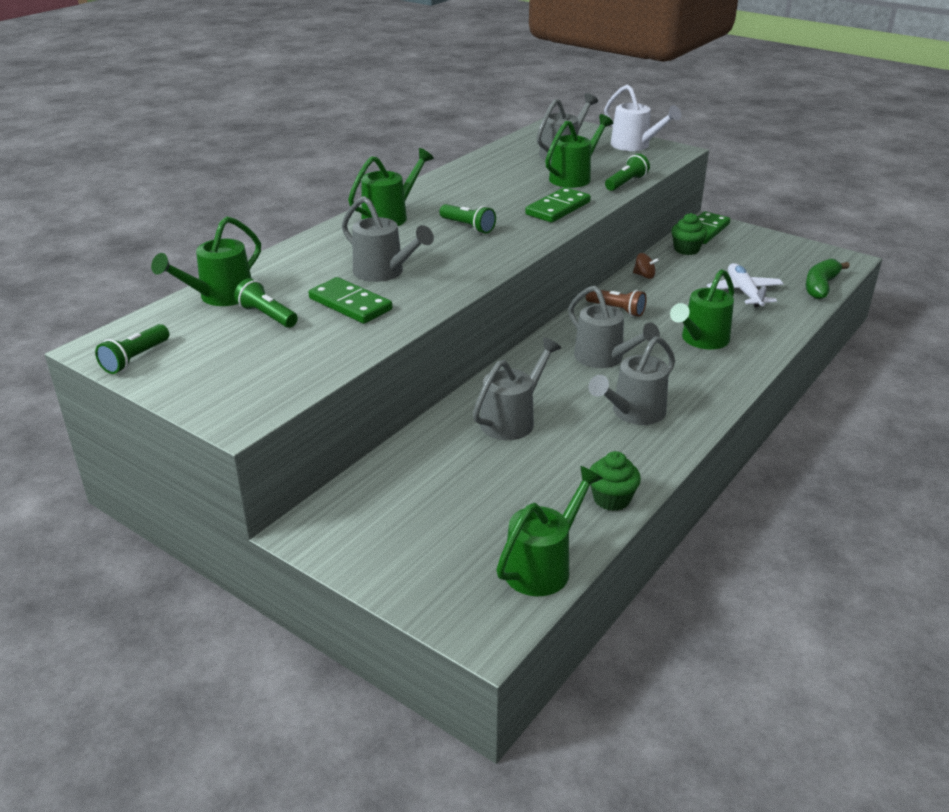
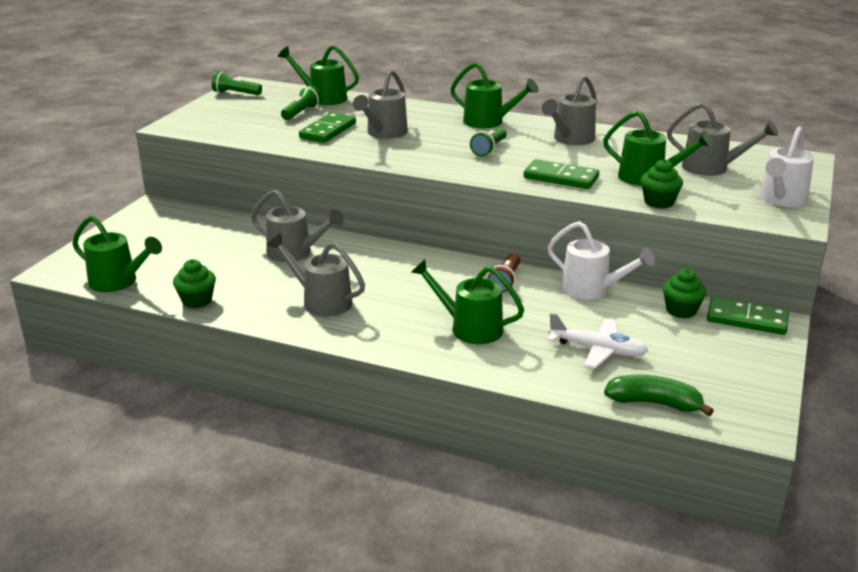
camera: 75 degrees right, 5 degrees down
grey watering can [568,286,660,368] -> grey watering can moved to [542,75,597,145]
green flashlight [605,154,650,191] -> green cupcake [641,159,683,209]
brown spinning top [633,253,659,279] -> white watering can [547,221,655,300]
white plane [707,263,784,307] -> white plane turned 45 degrees clockwise [547,313,648,369]

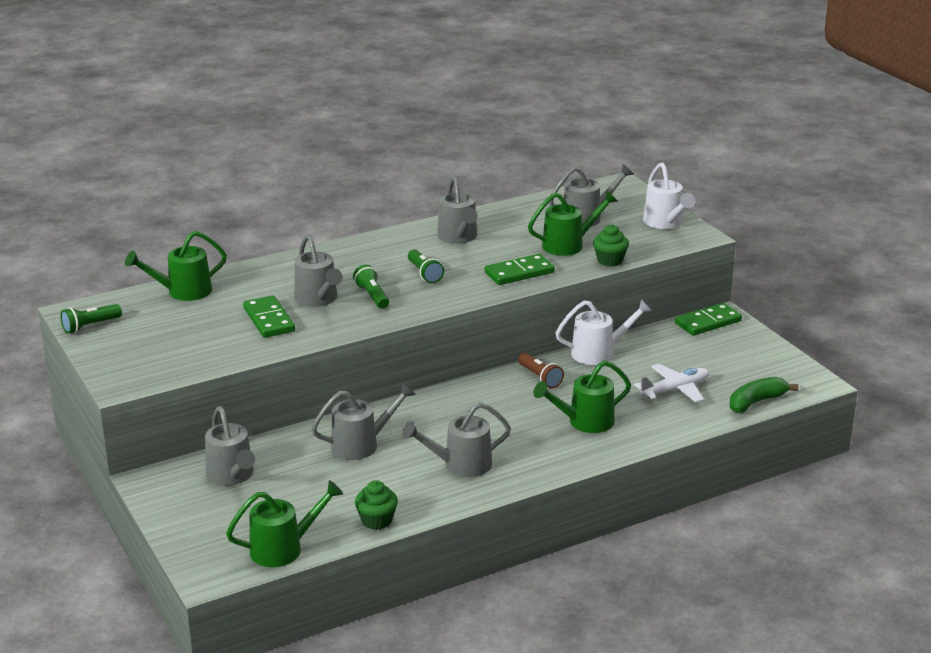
camera: 50 degrees left, 0 degrees up
green flashlight [281,86,321,120] -> green flashlight moved to [353,265,389,309]
green watering can [450,62,538,128] -> none
green cupcake [663,269,706,318] -> none
none -> grey watering can [205,406,255,486]

